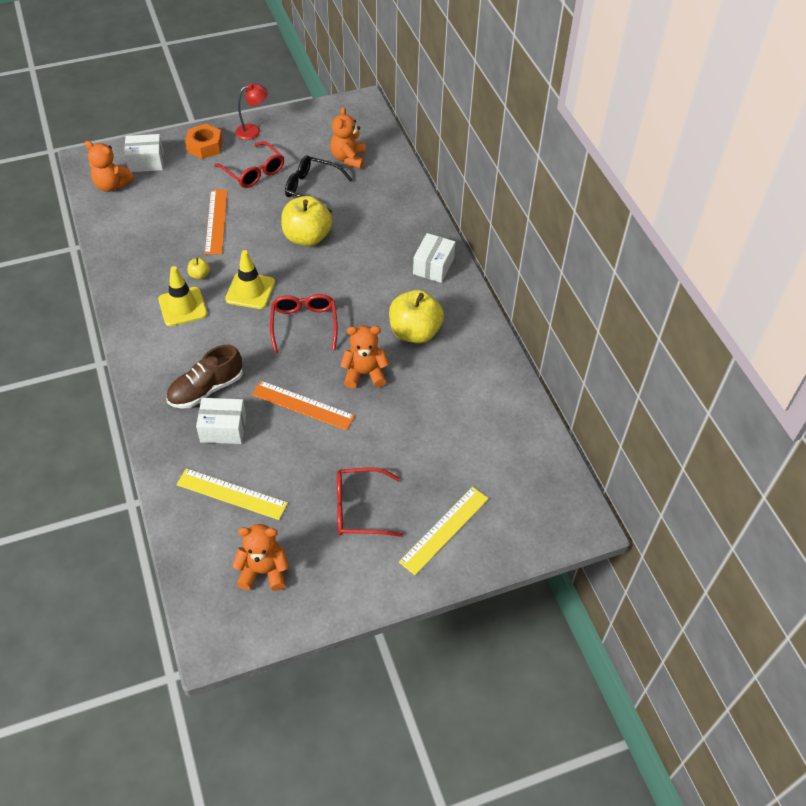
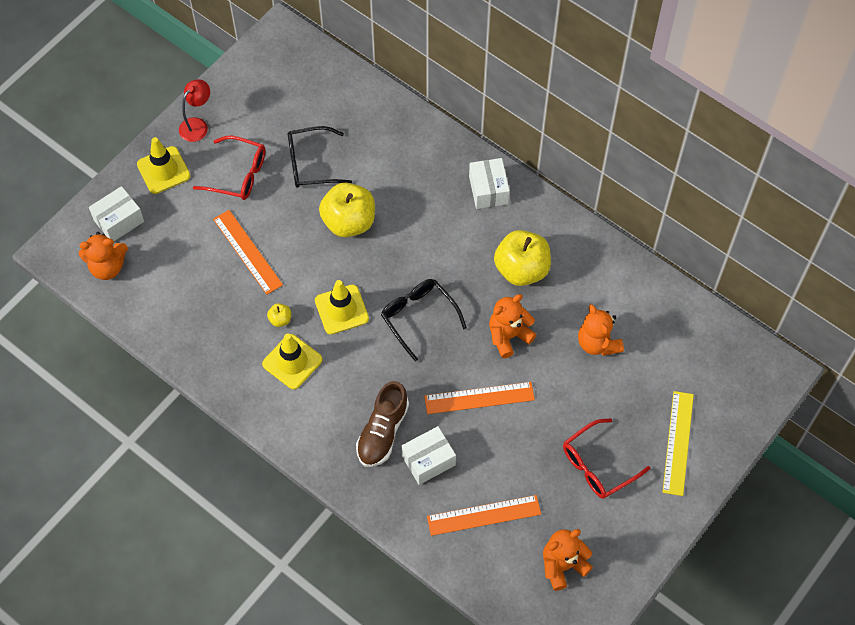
camera: 30 degrees left, 10 degrees up
yellow ruler [176,468,288,520] -> orange ruler [427,495,541,536]
orange nut [185,124,223,159] -> yellow traffic cone [137,137,190,194]
red glasses [270,294,338,353] -> black glasses [381,279,467,362]
orange teddy bear [330,107,366,169] -> orange teddy bear moved to [578,304,624,356]

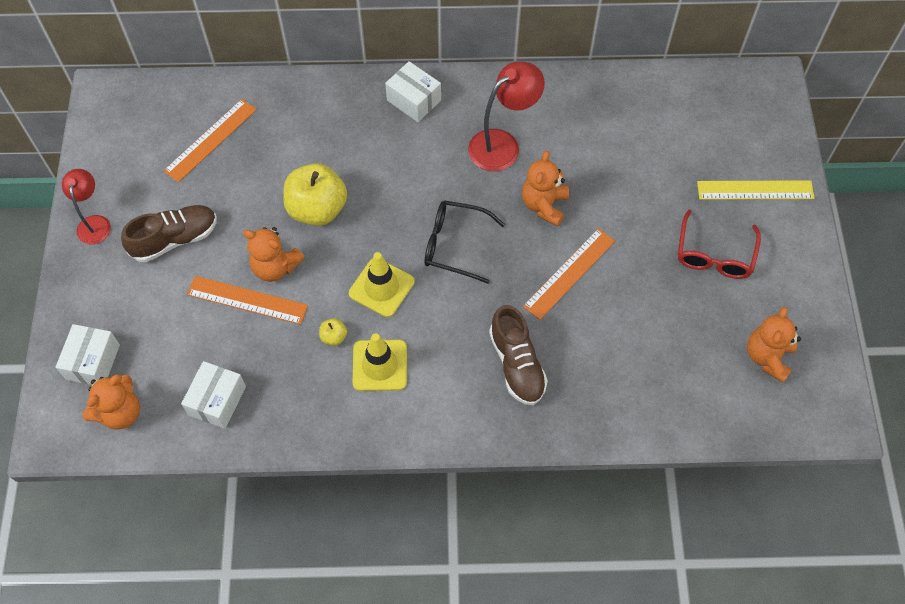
camera: 40 degrees left, 0 degrees up
yellow traffic cone [137,137,190,194] -> none
red glasses [193,136,265,200] -> brown shoe [121,205,217,262]
black glasses [288,126,352,188] -> none
white box [401,426,456,485] -> white box moved to [181,361,246,429]
orange ruler [427,495,541,536] -> orange ruler moved to [163,99,257,182]
yellow apple [494,230,551,286] -> red lamp [468,62,545,171]
orange teddy bear [578,304,624,356] -> orange teddy bear moved to [243,227,305,282]
yellow ruler [663,391,694,496] -> yellow ruler turned 60 degrees counterclockwise [697,180,815,200]

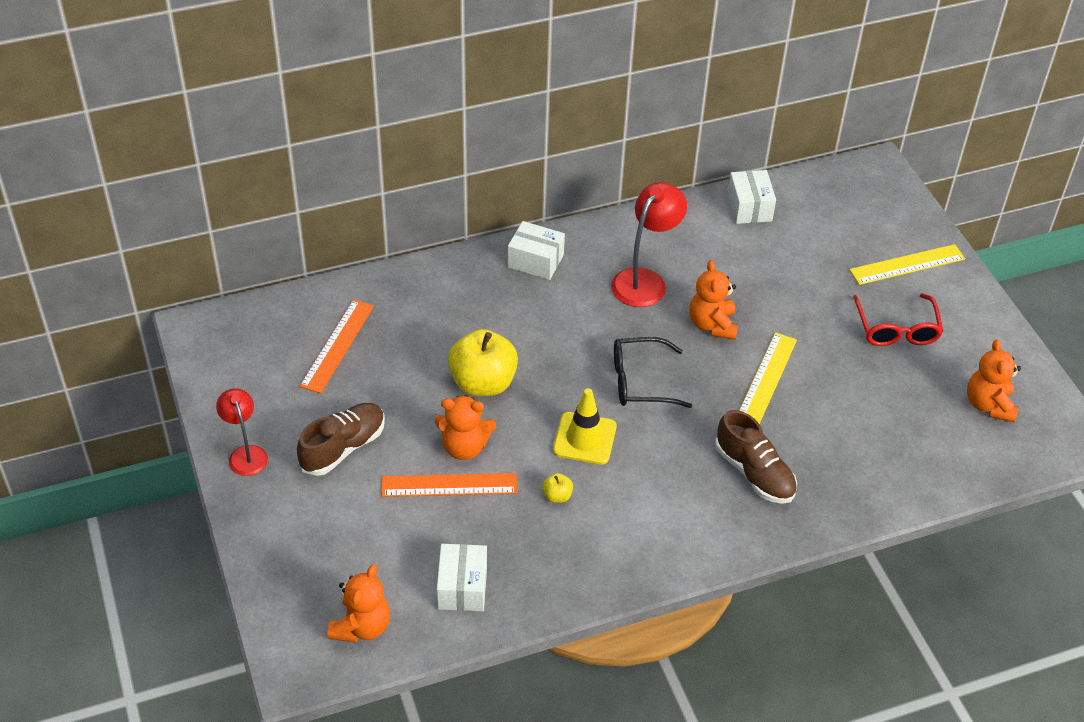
camera: 20 degrees left, 15 degrees down
white box [55,324,120,385] -> white box moved to [727,170,776,224]
yellow traffic cone [353,333,407,391] -> none
orange ruler [523,228,615,320] -> yellow ruler [739,332,797,424]

